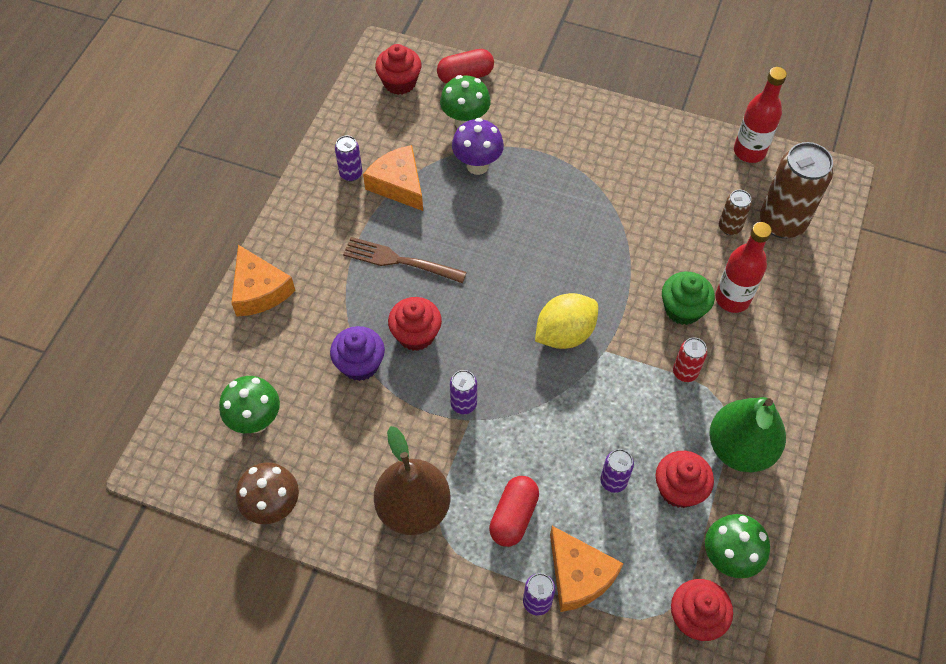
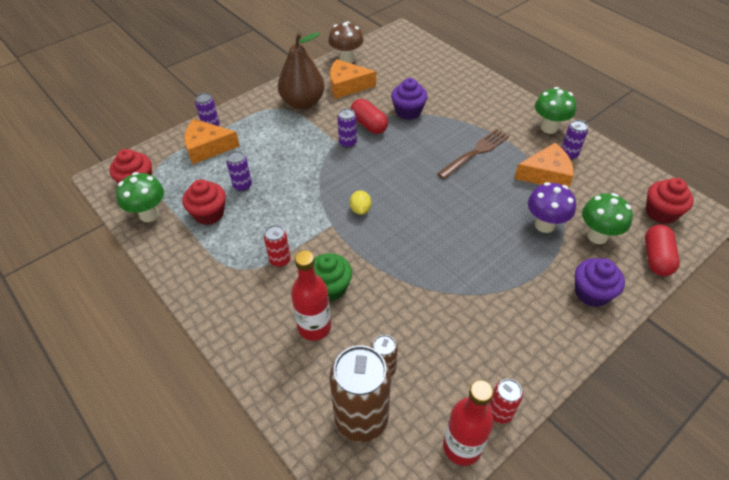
camera: 120 degrees right, 10 degrees down
green mushroom [219,376,280,433] -> green mushroom moved to [535,87,576,134]
orange cheese [231,245,296,317] -> orange cheese moved to [330,59,376,99]
red cupcake [388,297,442,351] -> none
red capsule [489,476,539,547] -> red capsule moved to [350,99,388,134]
yellow lemon [535,293,598,349] -> yellow lemon [350,190,371,215], size x0.52
green pear [709,397,786,472] -> none
none -> red can [488,379,523,424]
none -> purple cupcake [575,258,625,307]

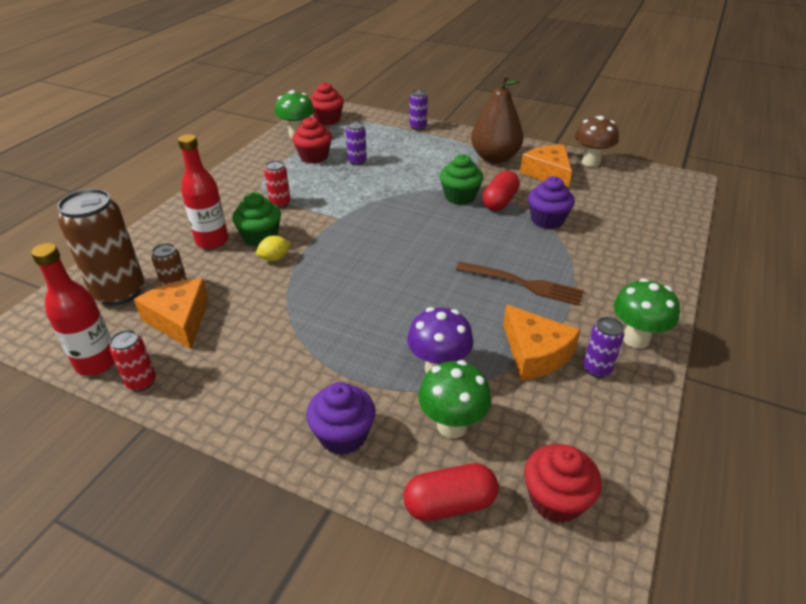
camera: 65 degrees right, 10 degrees down
orange cheese [184,119,240,165] -> orange cheese moved to [134,279,209,349]
purple can [337,108,357,148] -> green cupcake [440,154,483,205]
yellow lemon [350,190,371,215] -> yellow lemon moved to [256,236,291,261]

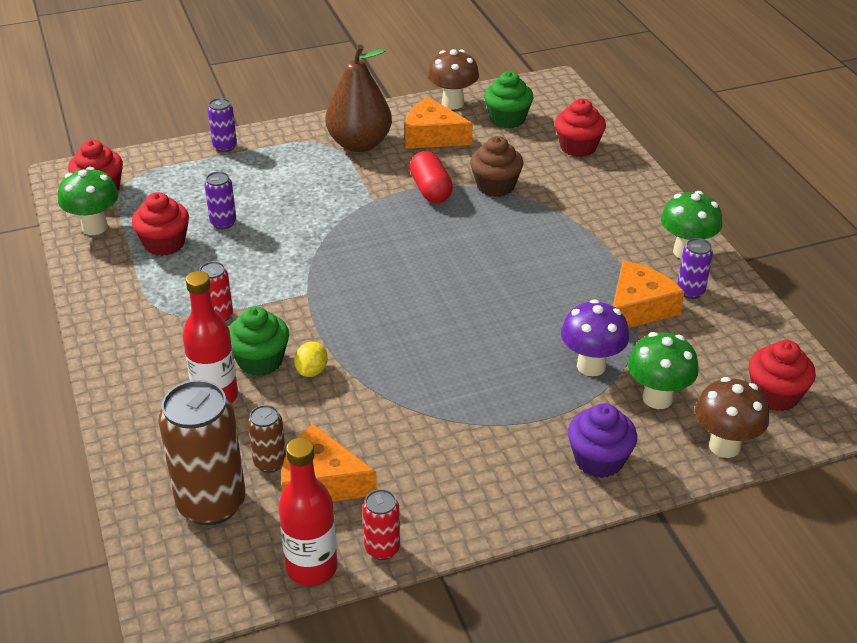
camera: 45 degrees left, 0 degrees up
red capsule [403,463,498,521] -> brown mushroom [695,377,769,458]
green cupcake [440,154,483,205] -> green cupcake moved to [484,71,533,129]
brown fork [456,262,584,306] -> none
orange cheese [503,305,581,380] -> orange cheese turned 60 degrees counterclockwise [613,261,685,328]
purple cupcake [528,176,575,229] -> brown cupcake [470,136,523,197]
none -> red cupcake [555,99,606,157]

